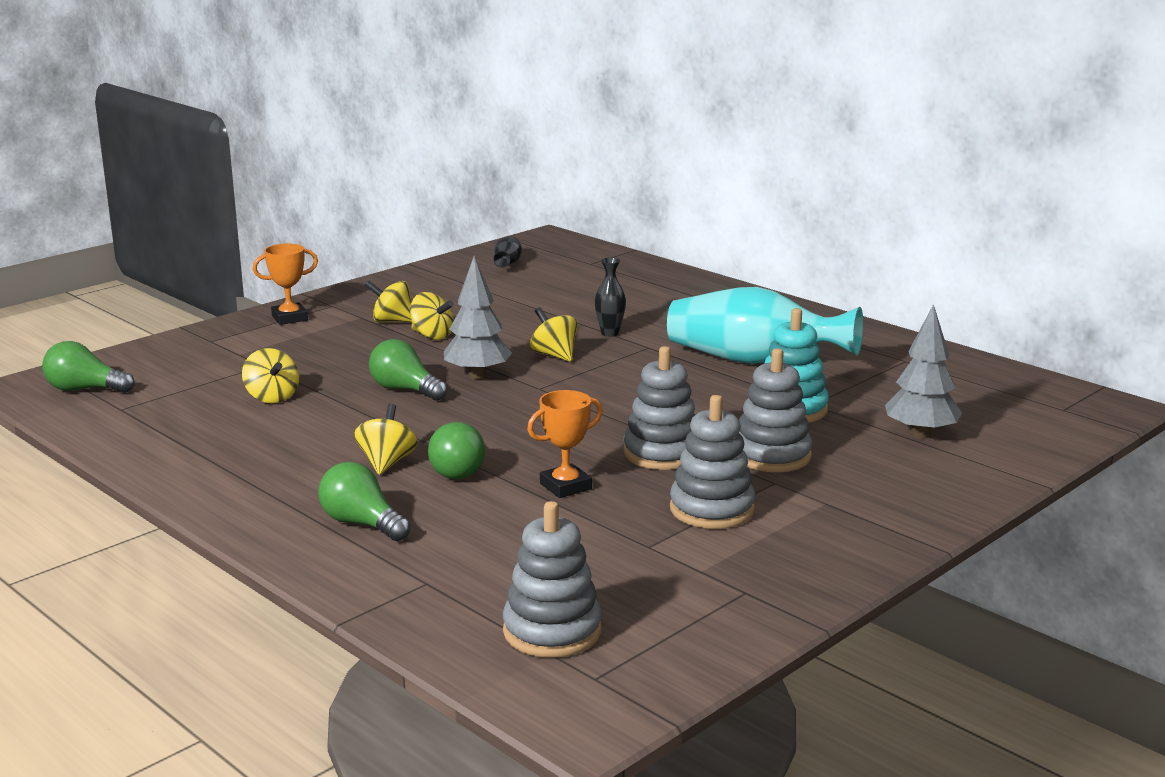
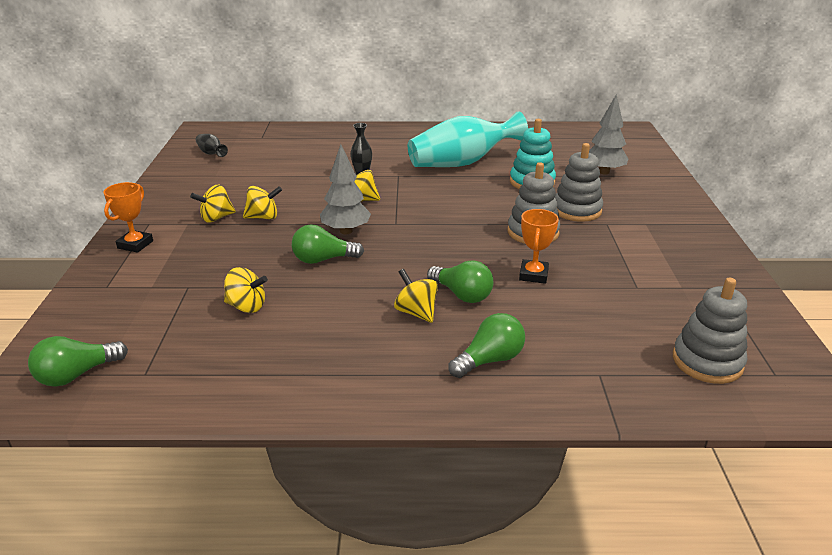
camera: 45 degrees left, 10 degrees up
green light bulb [318,462,411,541] -> green light bulb turned 150 degrees clockwise [448,313,525,378]
grey stacking toy [670,395,755,529] -> none

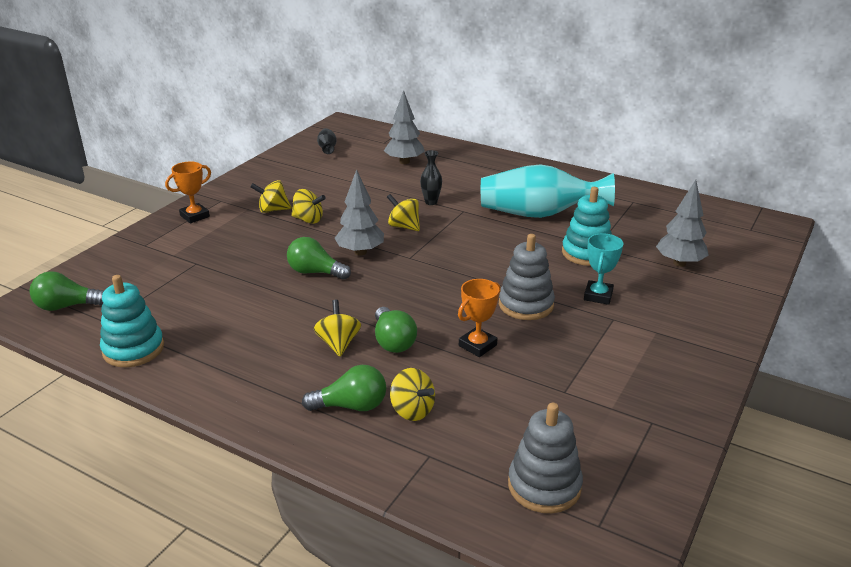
camera: 30 degrees right, 0 degrees up
yellow spinning top [224,267,268,313] -> yellow spinning top moved to [390,368,435,421]
grey stacking toy [555,143,603,222] -> turquoise trophy [584,233,623,305]
none -> turquoise stacking toy [100,275,164,367]
none -> grey tree [384,90,425,164]

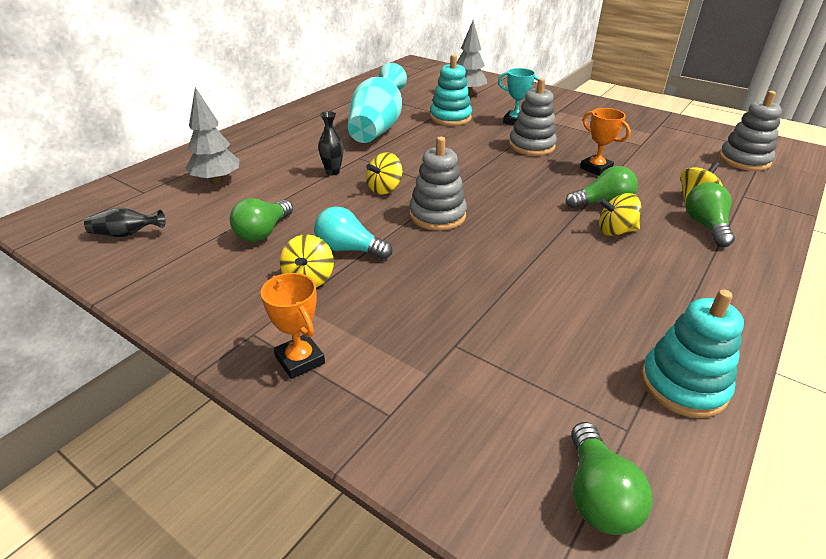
camera: 85 degrees left, 5 degrees up
green light bulb [287,237,351,280] -> green light bulb moved to [230,198,293,242]
yellow spinning top [291,189,326,224] -> turquoise light bulb [314,206,392,259]
grey tree [335,169,384,255] -> grey stacking toy [409,137,467,231]

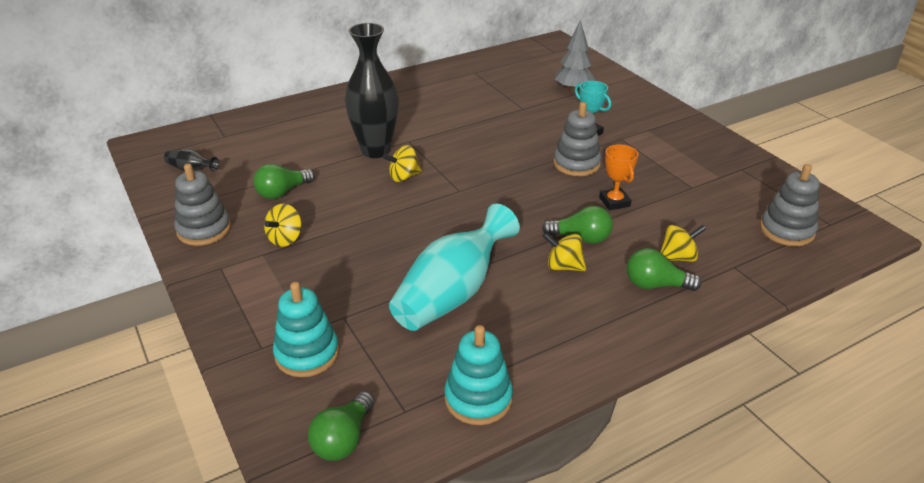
camera: 25 degrees right, 0 degrees up
grey tree [186,87,239,185] -> none
orange trophy [261,273,325,379] -> none
turquoise light bulb [314,206,392,259] -> none
black vase [318,111,343,175] -> black vase [345,23,399,158], size x2.34
turquoise vase [348,63,407,143] -> turquoise vase moved to [389,204,520,331]
grey stacking toy [409,137,467,231] -> grey stacking toy moved to [174,164,231,246]
turquoise stacking toy [430,55,472,126] -> turquoise stacking toy moved to [273,282,339,377]
green light bulb [685,182,735,247] -> green light bulb turned 105 degrees counterclockwise [627,248,702,291]

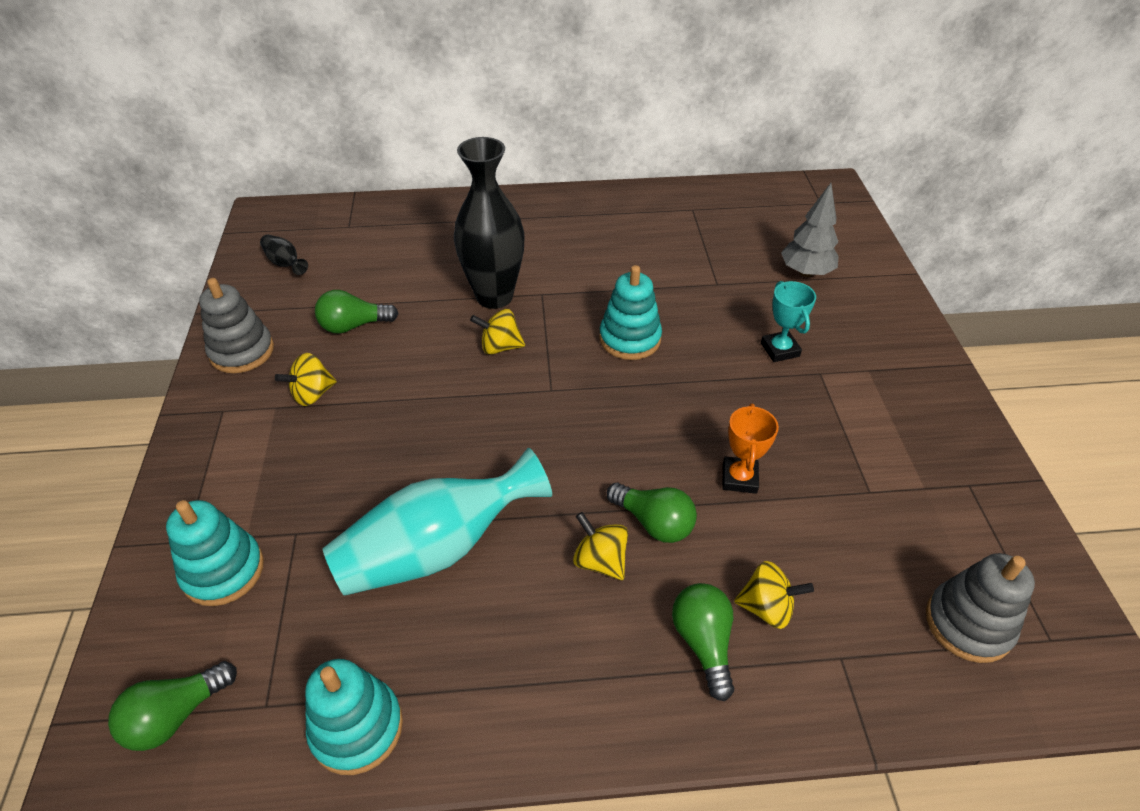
camera: 25 degrees right, 10 degrees up
grey stacking toy [553,102,601,176] -> none
green light bulb [627,248,702,291] -> green light bulb turned 45 degrees clockwise [672,583,734,701]
none -> turquoise stacking toy [599,265,662,360]

